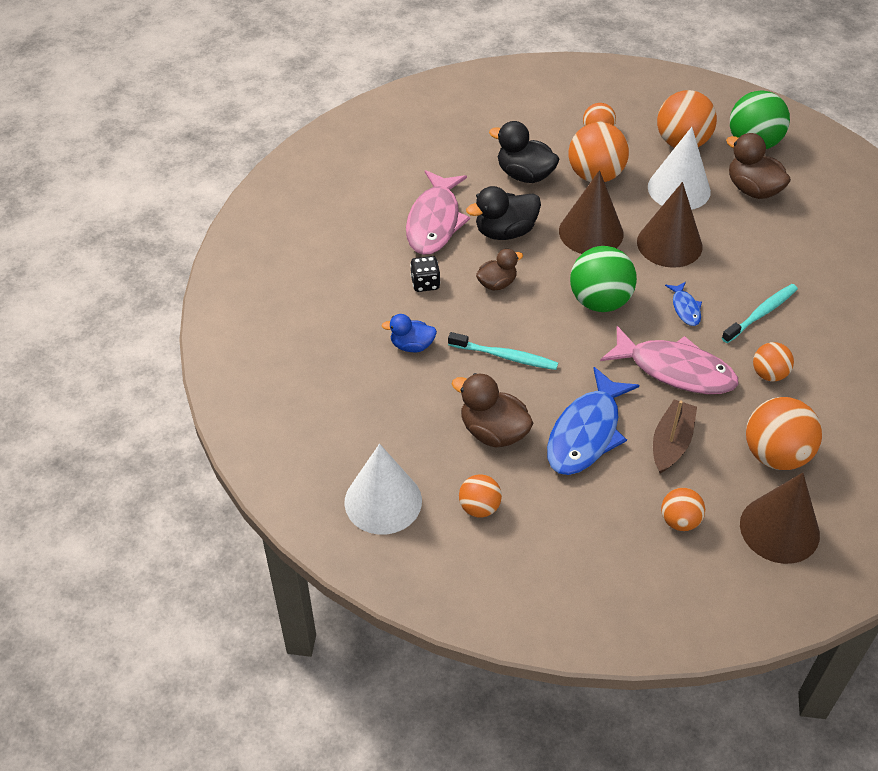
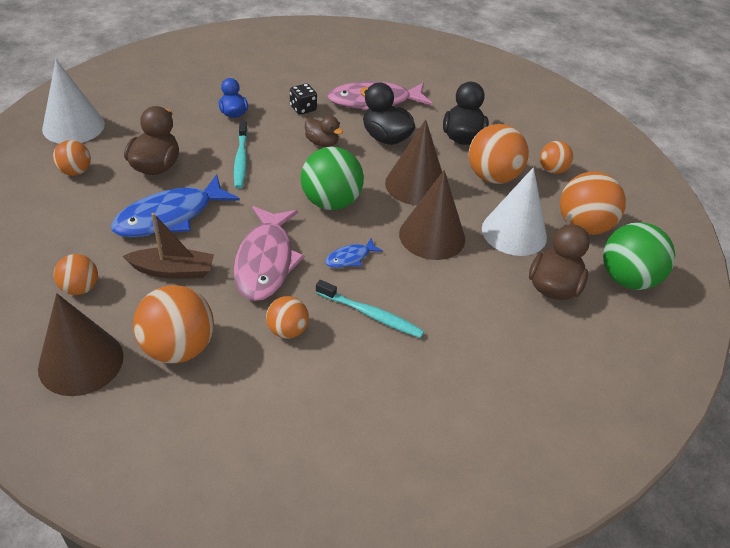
camera: 65 degrees right, 5 degrees down
blue fish [547,367,639,475] -> blue fish turned 45 degrees counterclockwise [111,174,240,237]

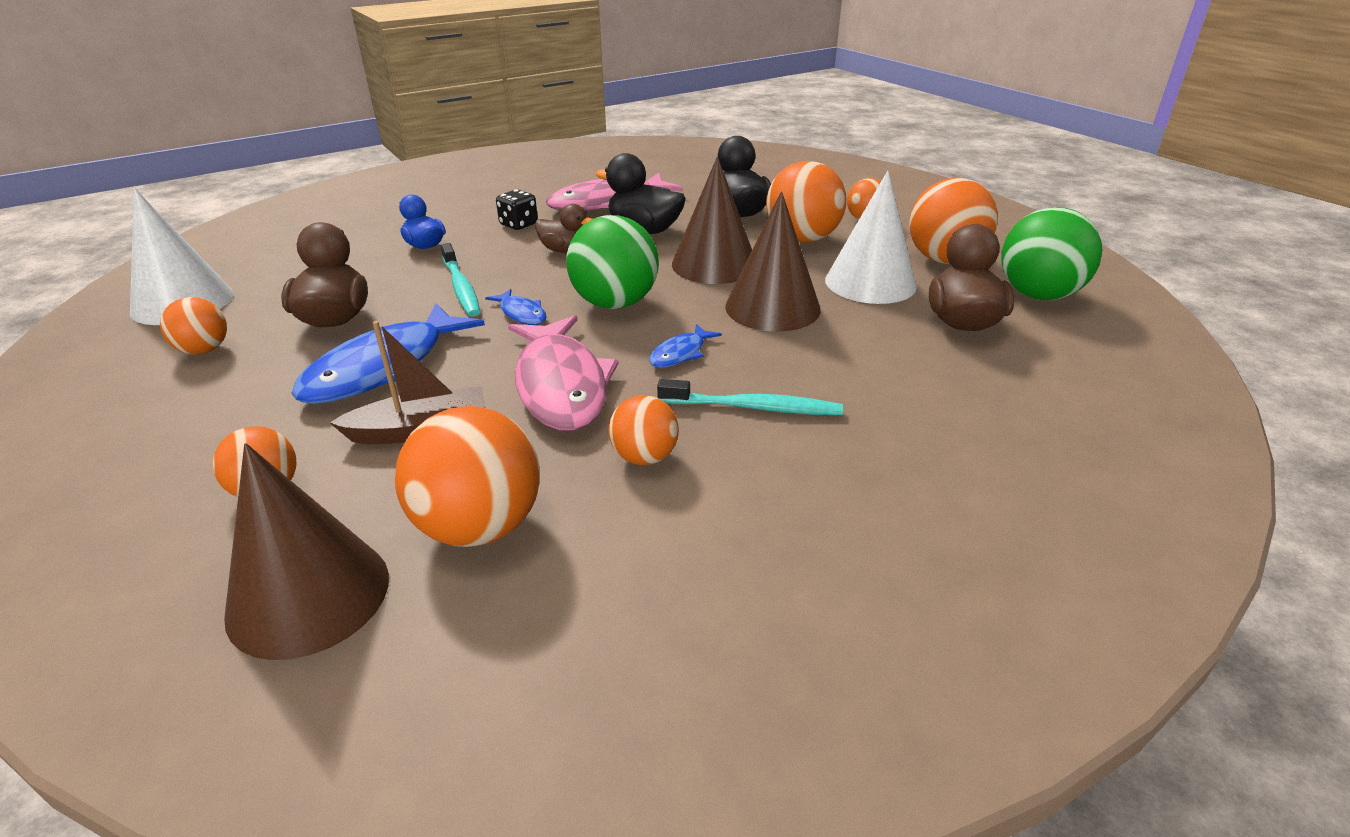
camera: 15 degrees left, 10 degrees down
none -> blue fish [485,289,546,325]

